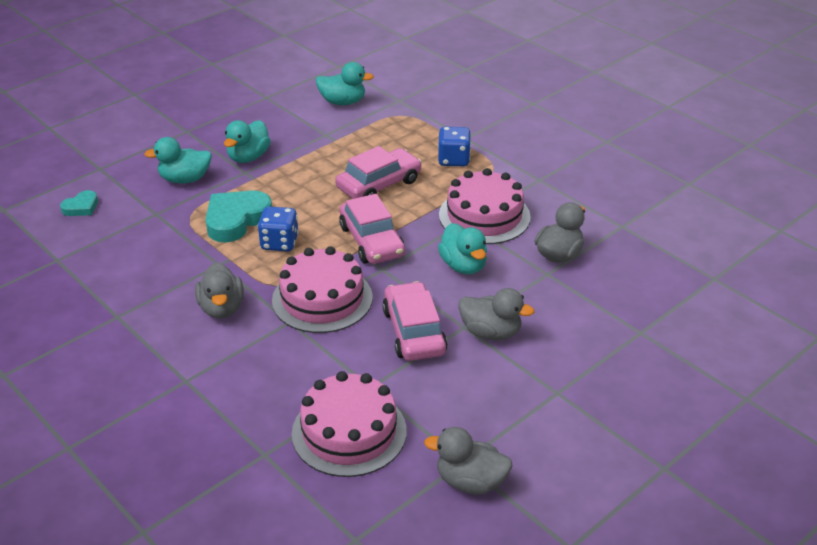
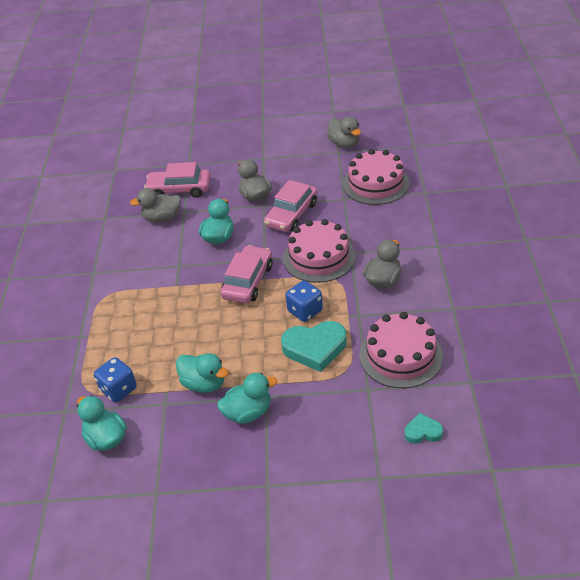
camera: 135 degrees left, 5 degrees up
turquoise duck [144,137,212,184] -> turquoise duck moved to [176,353,229,393]
pink car [335,146,422,199] -> pink car moved to [144,162,211,198]
blue dice [438,127,471,166] -> blue dice moved to [94,357,137,402]
pink cake [439,168,531,244] -> pink cake moved to [360,312,443,388]

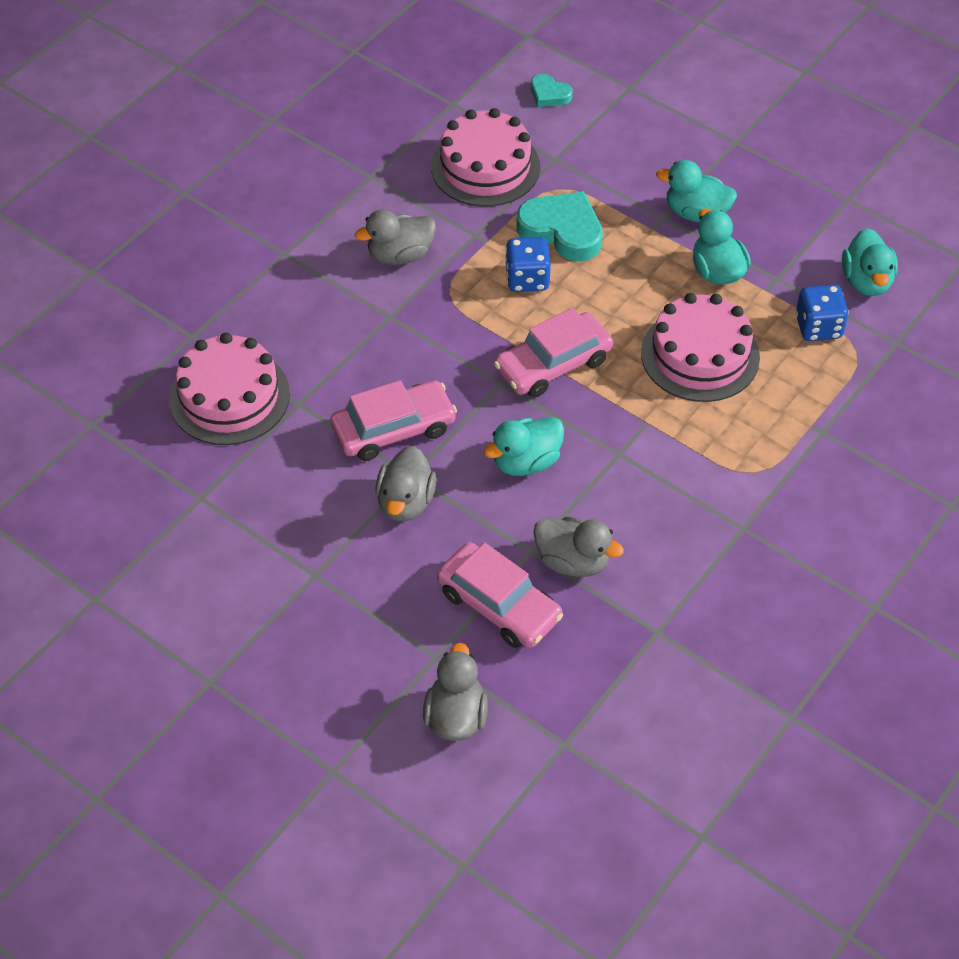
camera: 145 degrees left, 10 degrees up
pink cake [283,219,356,283] -> pink cake moved to [641,293,760,402]
grey duck [327,116,361,148] -> grey duck moved to [423,643,488,741]

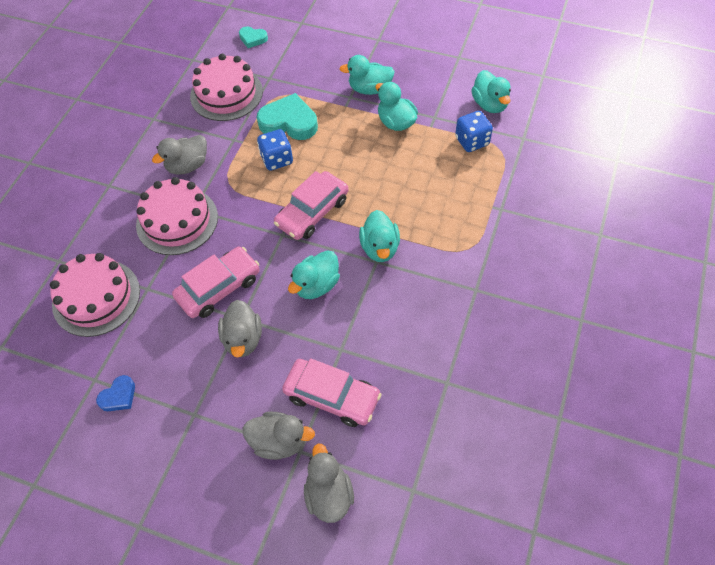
camera: 15 degrees left, 5 degrees up
grey duck [533,517,624,577] -> grey duck moved to [243,411,315,460]
pink cake [641,293,760,402] -> pink cake moved to [136,177,218,255]
none -> blue heart [96,375,135,411]
none -> turquoise duck [359,210,400,262]

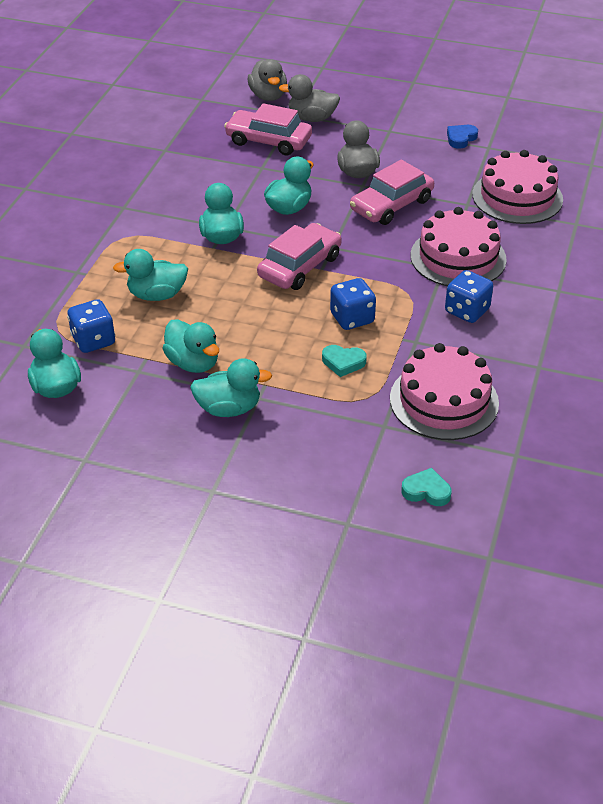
camera: 175 degrees right, 15 degrees down
grey duck [152,135,207,175] -> blue dice [445,270,493,323]
turquoise heart [257,93,318,140] -> turquoise heart [322,345,367,377], size x0.53
none -> turquoise duck [113,249,188,301]

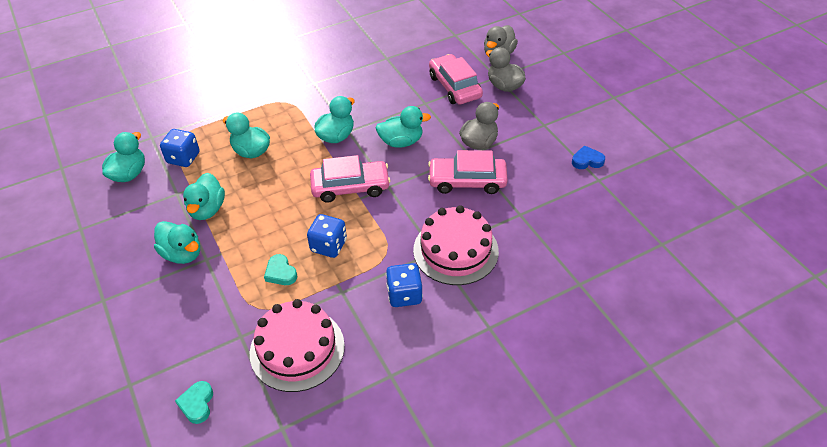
camera: 45 degrees right, 5 degrees up
turquoise heart [401,468,452,506] -> turquoise heart turned 150 degrees counterclockwise [175,381,213,424]
pink cake [472,150,563,224] -> none

